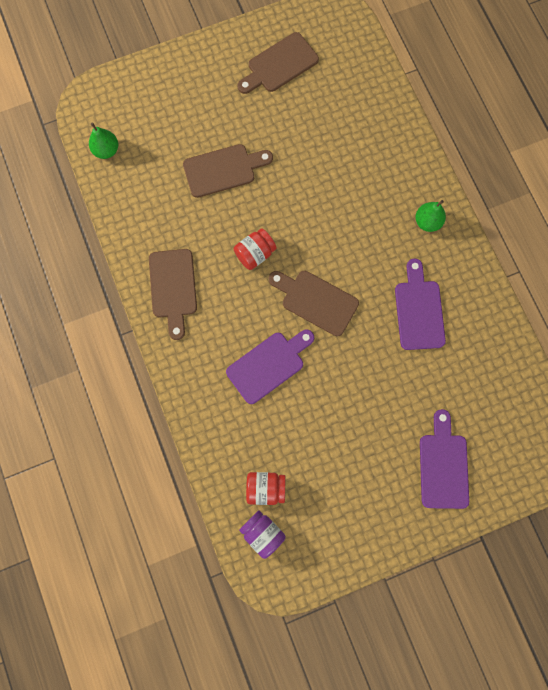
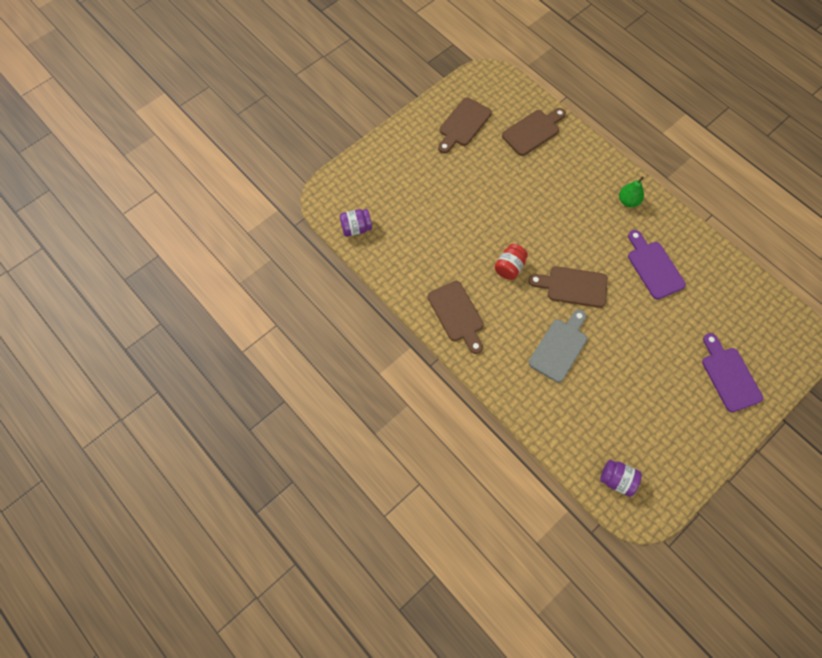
camera: 20 degrees left, 10 degrees down
green pear [89,122,118,159] -> purple jar [340,209,372,237]
brown cutting board [183,144,273,198] -> brown cutting board moved to [502,108,566,156]
purple cutting board [226,329,314,404] -> grey cutting board [529,310,587,383]
red jar [246,472,285,505] -> none

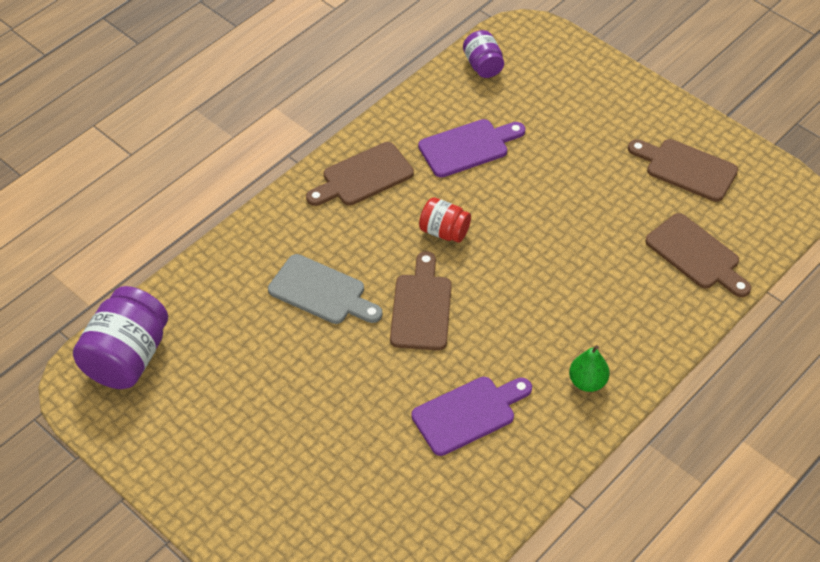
camera: 85 degrees right, 15 degrees down
purple jar [600,460,642,497] -> purple jar [73,286,168,389], size x1.81
purple cutting board [702,333,763,412] -> purple cutting board moved to [418,119,525,178]

